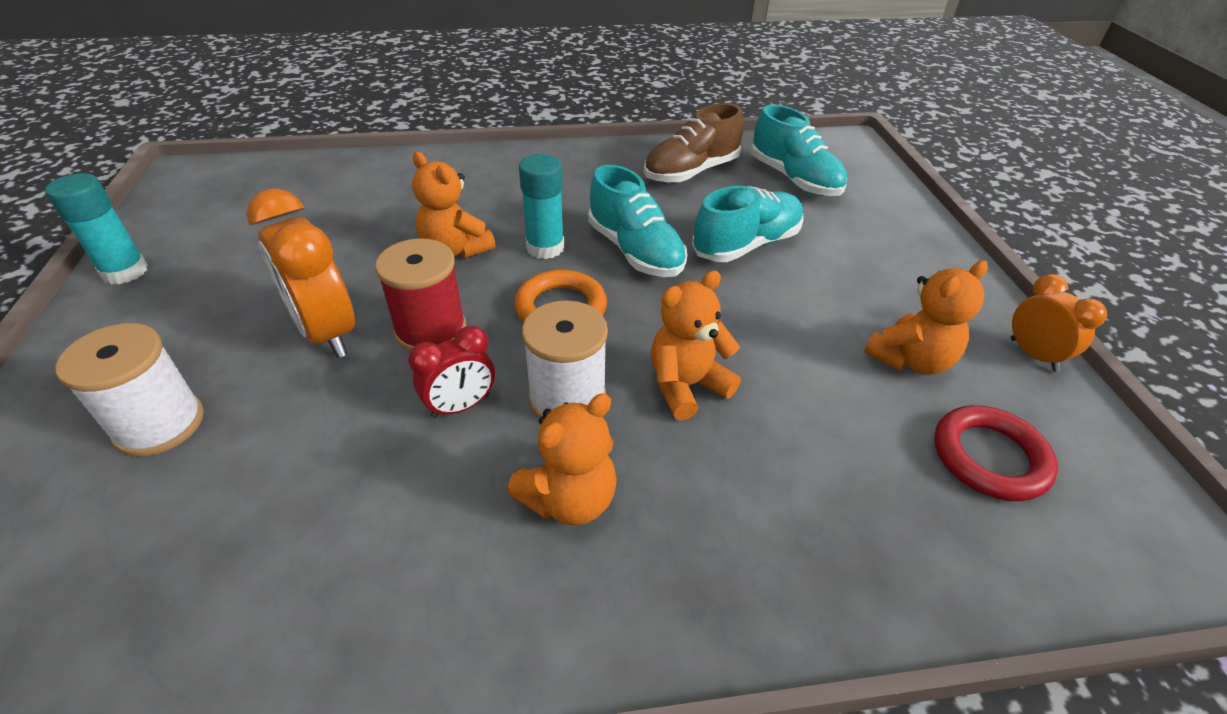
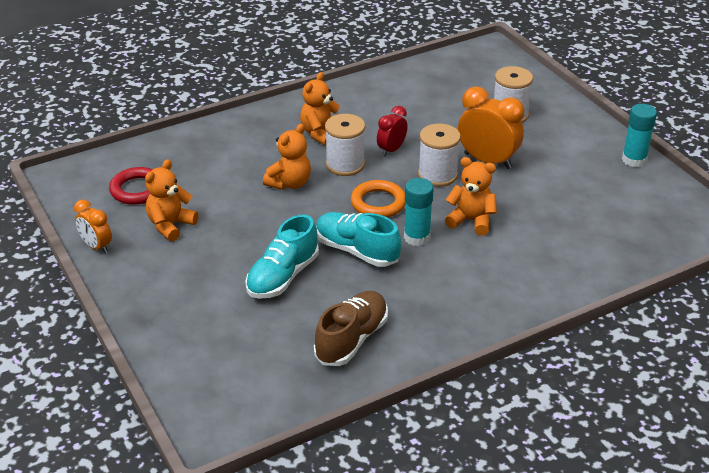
camera: 160 degrees right, 5 degrees down
red spool [375,238,466,351] -> white spool [418,124,461,187]
turquoise shoe [751,105,847,196] -> none

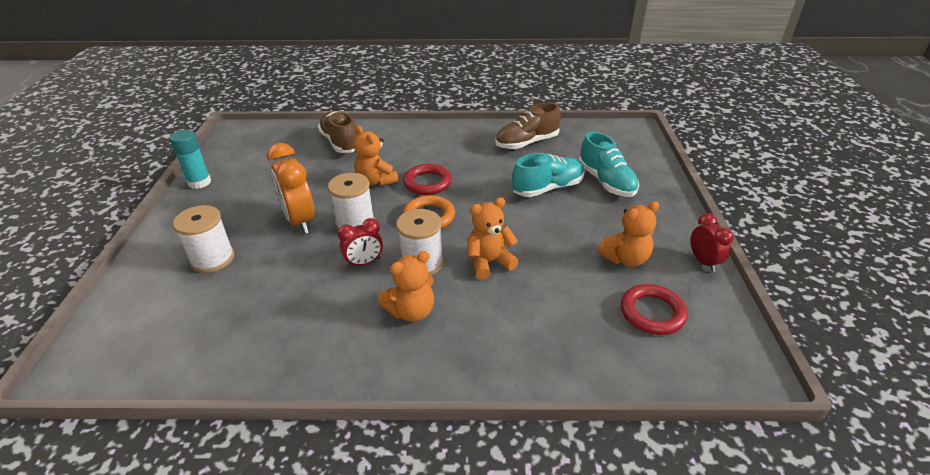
camera: 150 degrees left, 0 degrees up
orange clock [74,200,112,254] -> red clock [691,213,734,272]
turquoise shoe [316,212,401,267] -> turquoise shoe moved to [579,132,639,197]
turquoise glue stick [404,178,434,246] -> red ring [403,164,452,195]
none -> brown shoe [318,112,358,153]

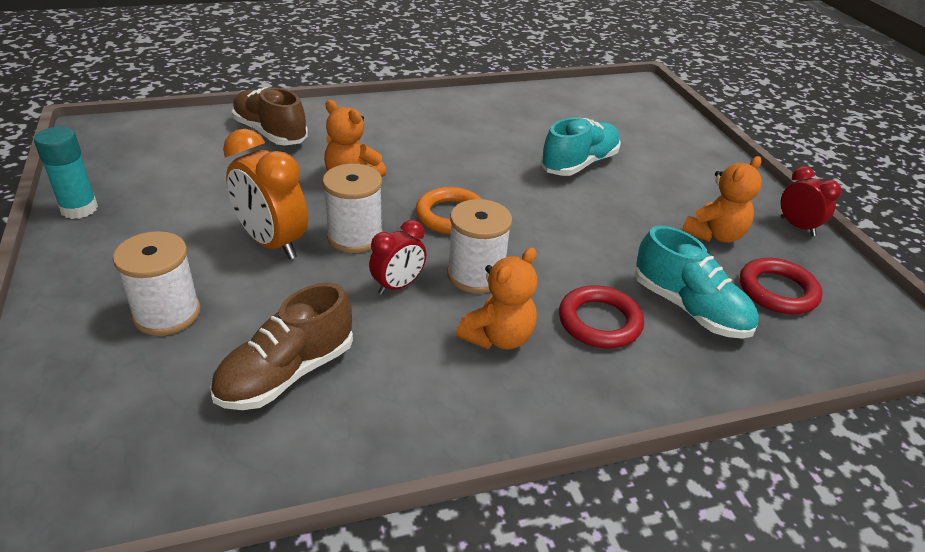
camera: 20 degrees left, 0 degrees up
red ring [403,164,452,195] -> red ring moved to [559,285,644,349]
orange teddy bear [468,197,519,279] -> none
brown shoe [495,102,561,149] -> brown shoe moved to [210,283,353,410]
turquoise shoe [579,132,639,197] -> turquoise shoe moved to [635,226,759,339]

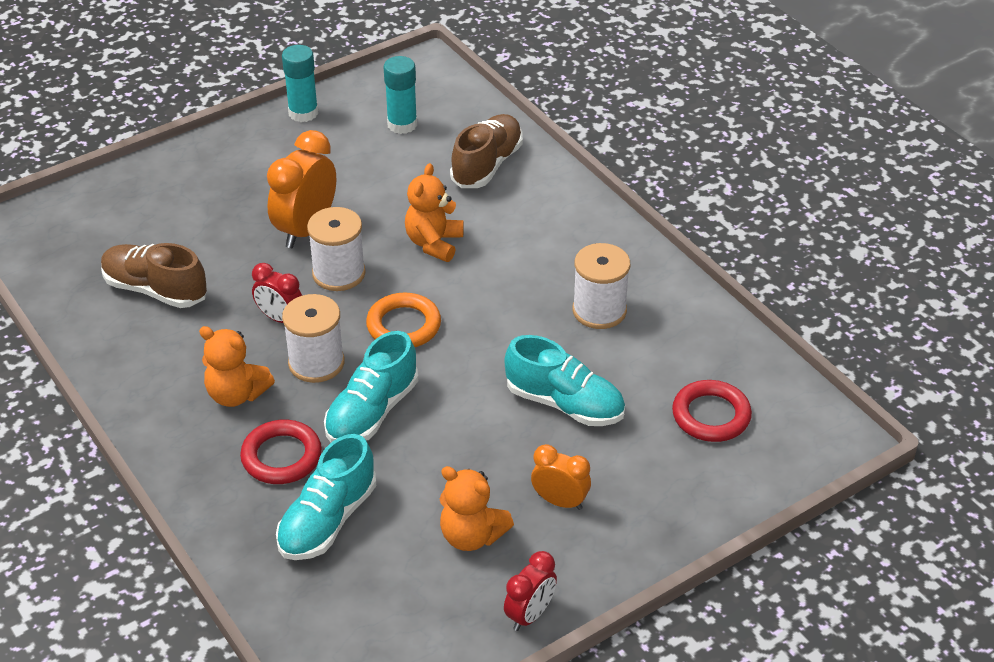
camera: 75 degrees right, 5 degrees up
white spool [113,231,201,336] -> white spool moved to [573,243,630,329]
red ring [740,258,822,314] -> red ring moved to [672,380,752,442]
none -> turquoise shoe [324,331,418,442]
none -> turquoise glue stick [384,56,417,134]
none -> orange clock [531,444,591,510]

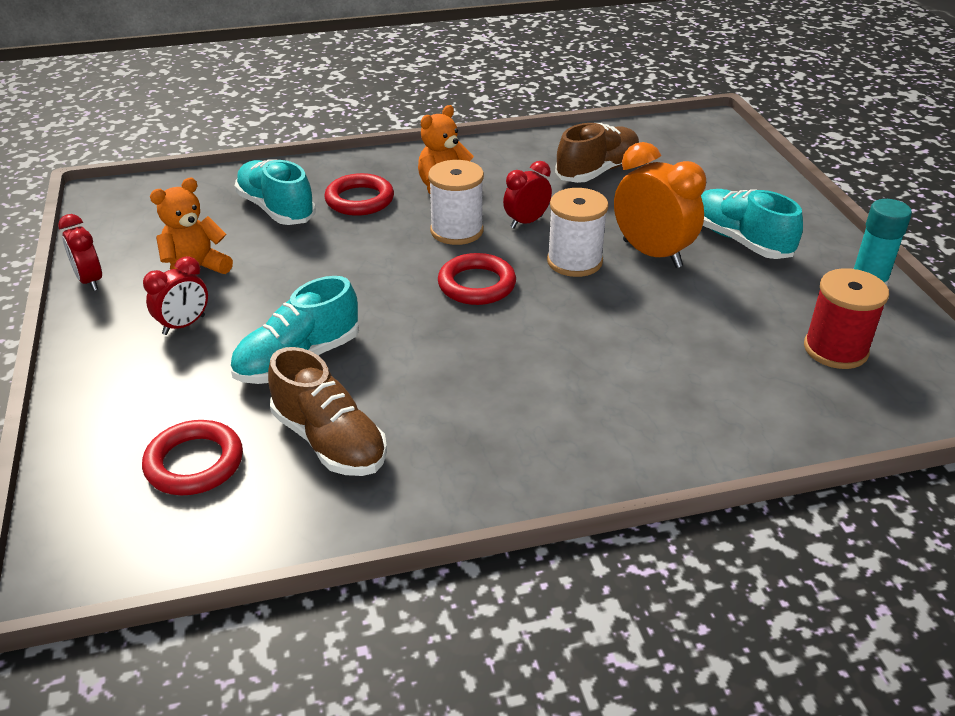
camera: 110 degrees right, 5 degrees down
turquoise shoe [324,331,418,442] -> turquoise shoe moved to [701,189,803,259]
orange ring [366,293,441,347] -> red ring [438,253,516,305]
turquoise glue stick [384,56,417,134] -> red spool [804,268,889,369]
orange teddy bear [405,163,464,262] -> none
brown shoe [450,114,523,188] -> brown shoe moved to [268,347,387,476]
orange clock [531,444,591,510] -> red clock [143,256,208,335]
white spool [573,243,630,329] -> none

